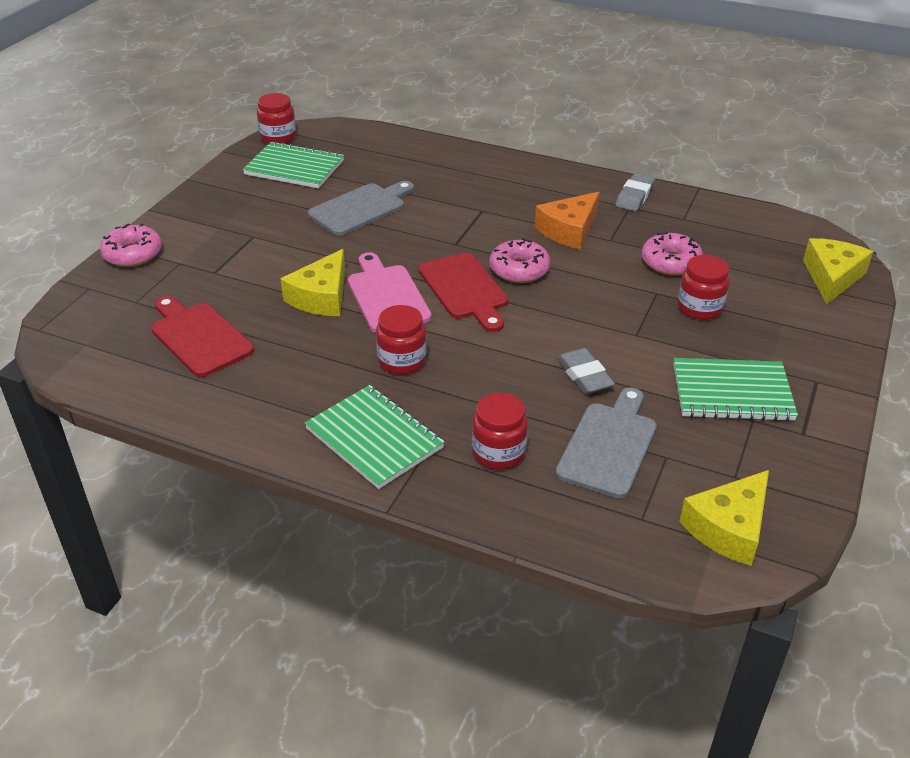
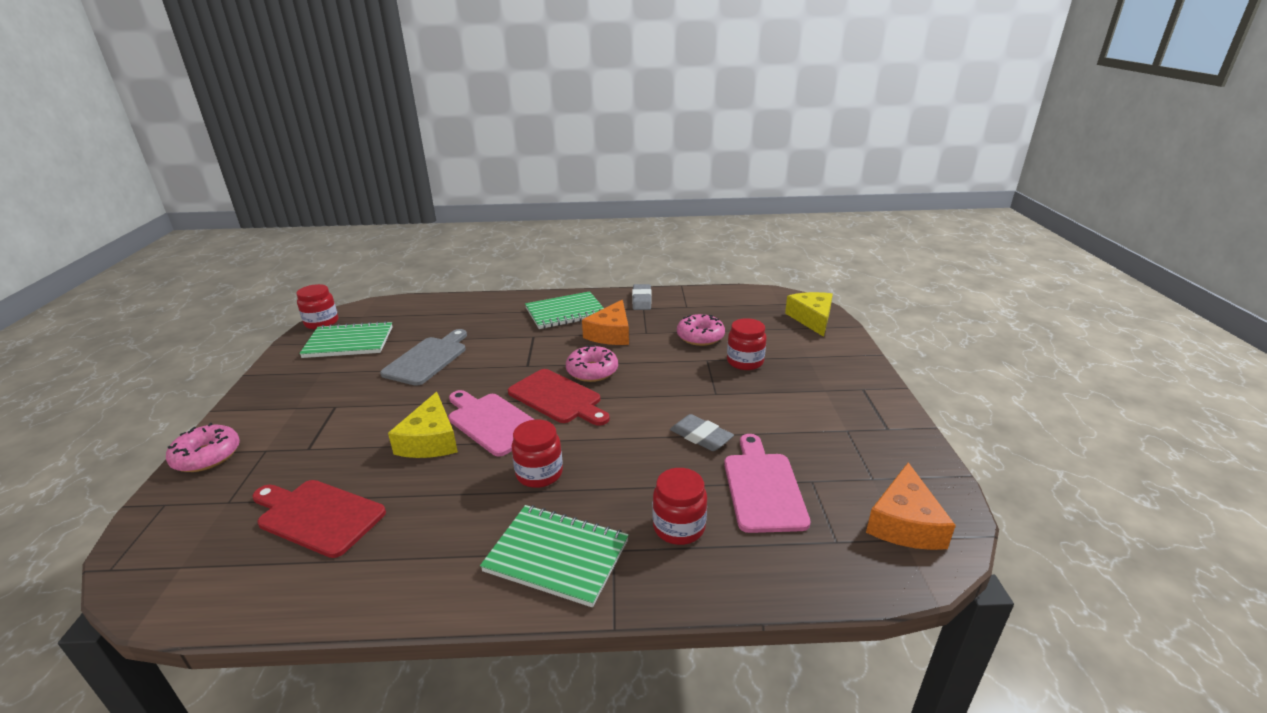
camera: 25 degrees left, 10 degrees down
grey cutting board [556,387,657,498] -> pink cutting board [724,434,811,533]
green notebook [674,358,798,421] -> green notebook moved to [525,291,604,329]
yellow cheese [679,470,769,566] -> orange cheese [866,462,956,550]

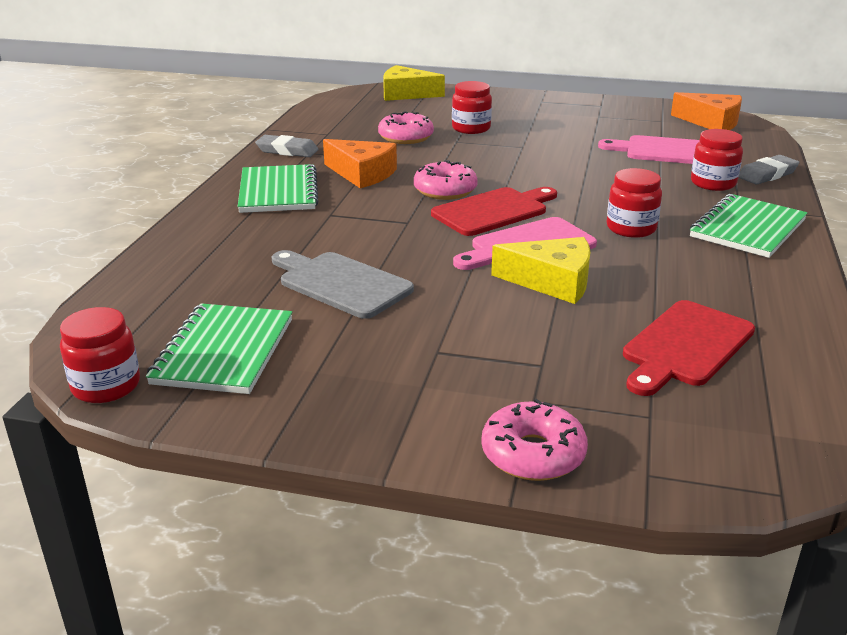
camera: 75 degrees left, 0 degrees up
grey eraser [670,414,734,451] -> grey eraser moved to [738,155,799,184]

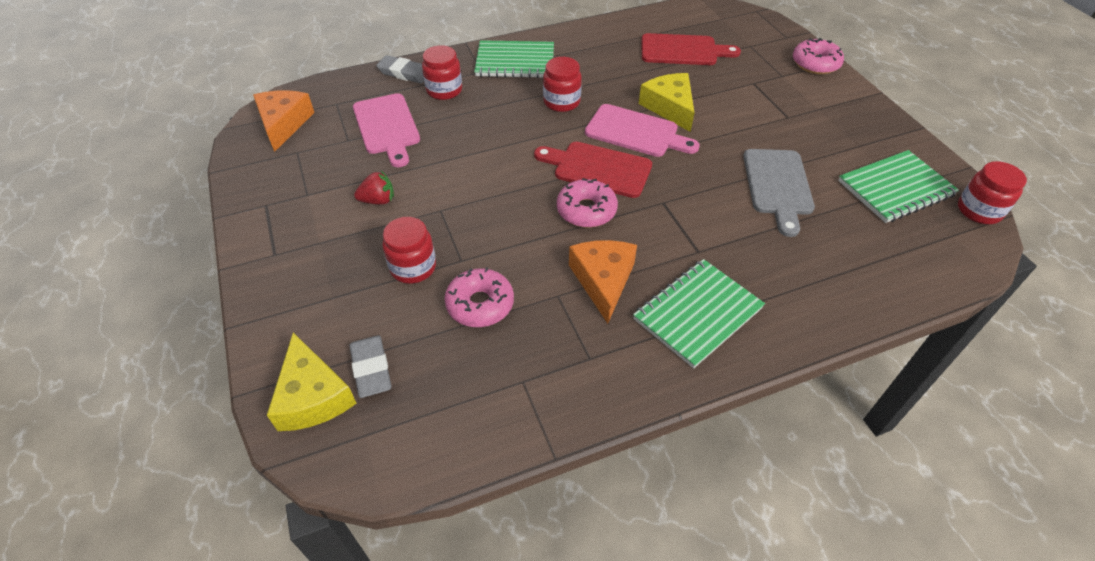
camera: 125 degrees left, 20 degrees up
grey eraser [255,135,319,157] -> grey eraser moved to [349,335,391,398]
none -> red strawberry [354,171,394,205]

